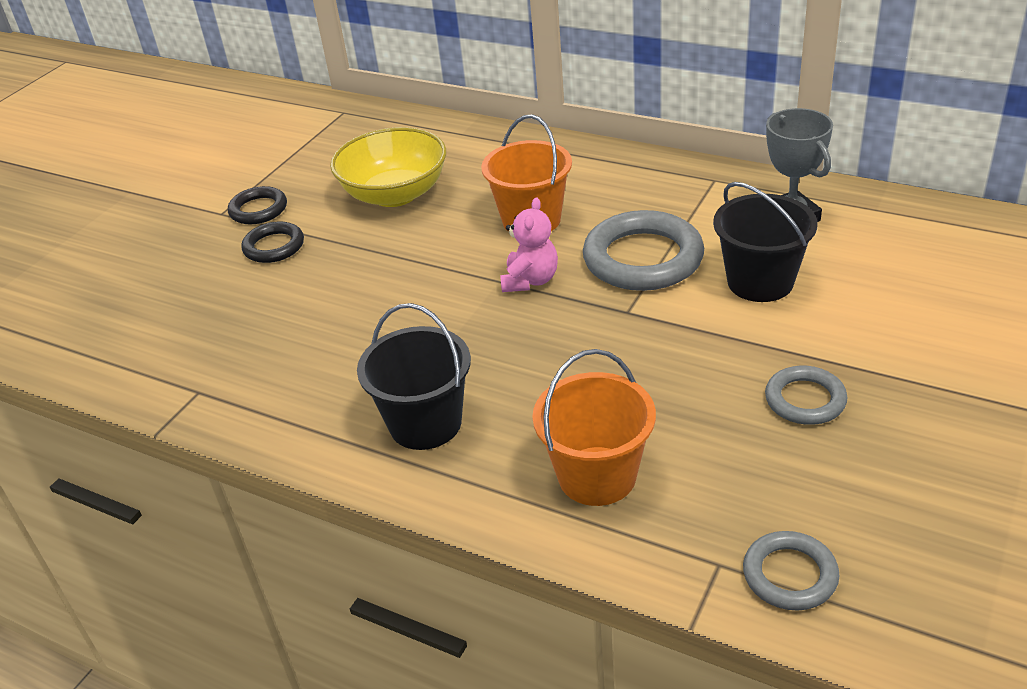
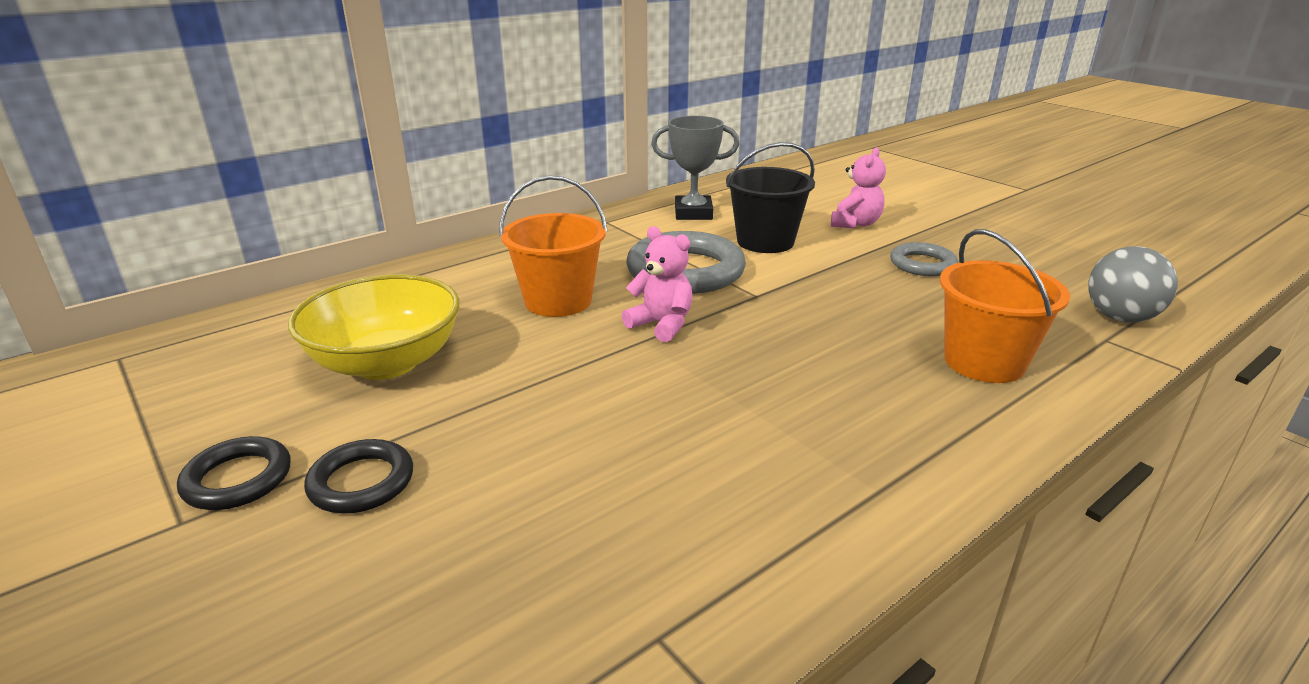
camera: 70 degrees left, 10 degrees down
black bucket [357,303,471,450] -> none
grey ring [743,531,839,611] -> grey ball [1088,246,1178,323]
none -> pink teddy bear [831,147,886,229]

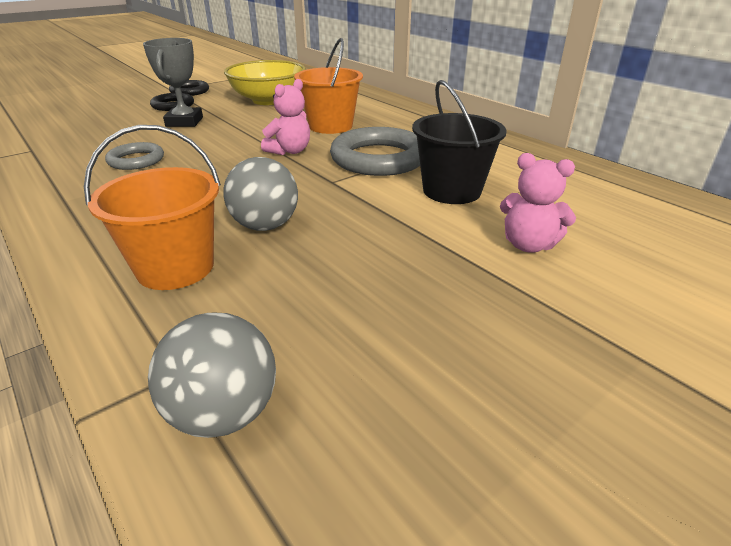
camera: 90 degrees right, 5 degrees up
grey trophy [651,116,739,220] -> grey trophy moved to [143,38,203,127]
grey ring [890,242,958,276] -> grey ring moved to [105,142,164,170]
none -> grey ball [223,157,298,231]

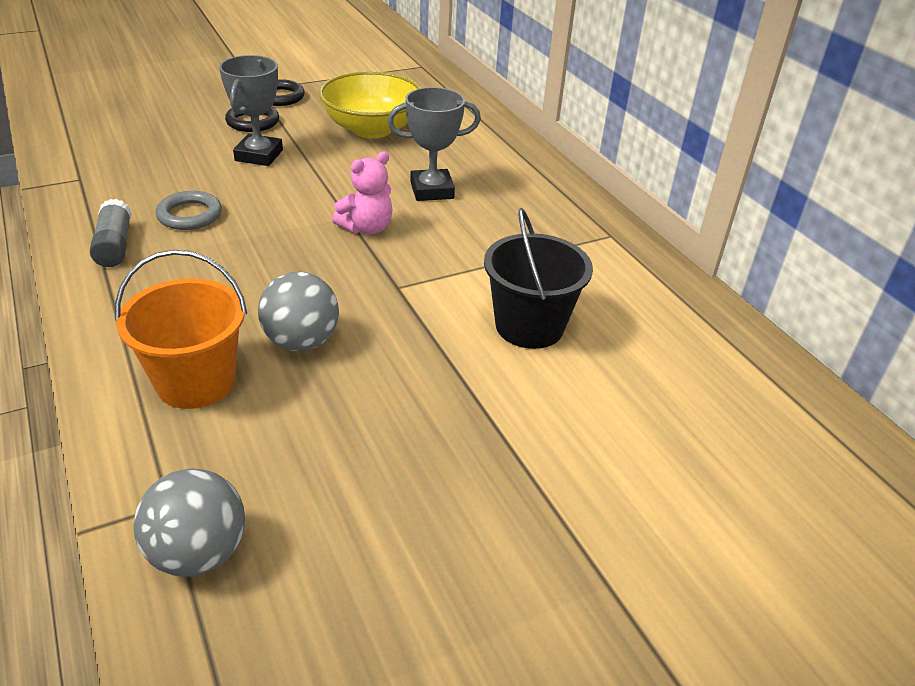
camera: 10 degrees right, 5 degrees up
orange bucket [294,38,363,134] -> grey trophy [387,87,481,201]
grey ring [330,127,420,176] -> none
pink teddy bear [500,153,576,252] -> none
none -> grey glue stick [90,199,131,267]

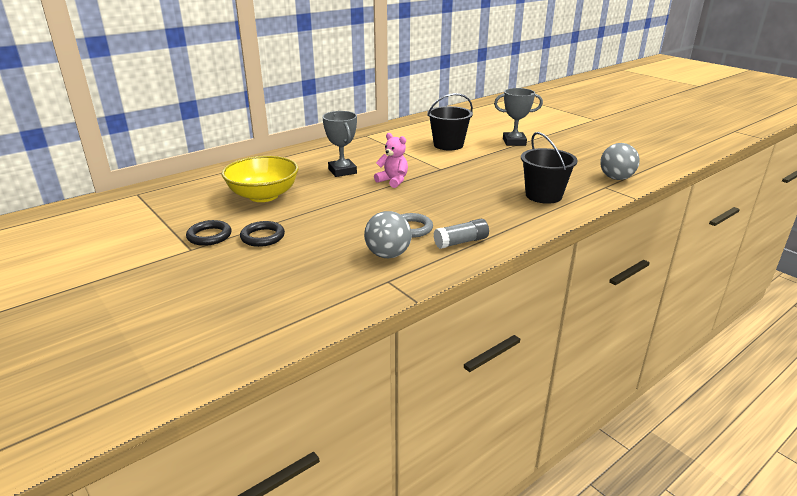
camera: 100 degrees left, 10 degrees down
orange bucket [115,250,247,409] -> black bucket [521,132,578,204]
grey trophy [219,55,283,166] -> grey trophy moved to [494,88,543,146]
grey ball [258,272,339,351] -> grey ball moved to [364,211,412,258]

